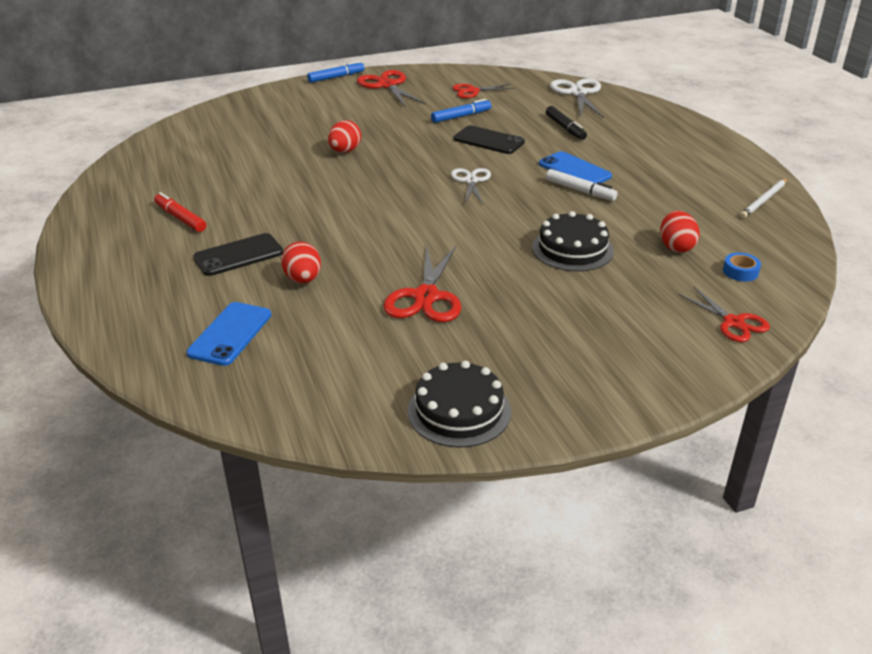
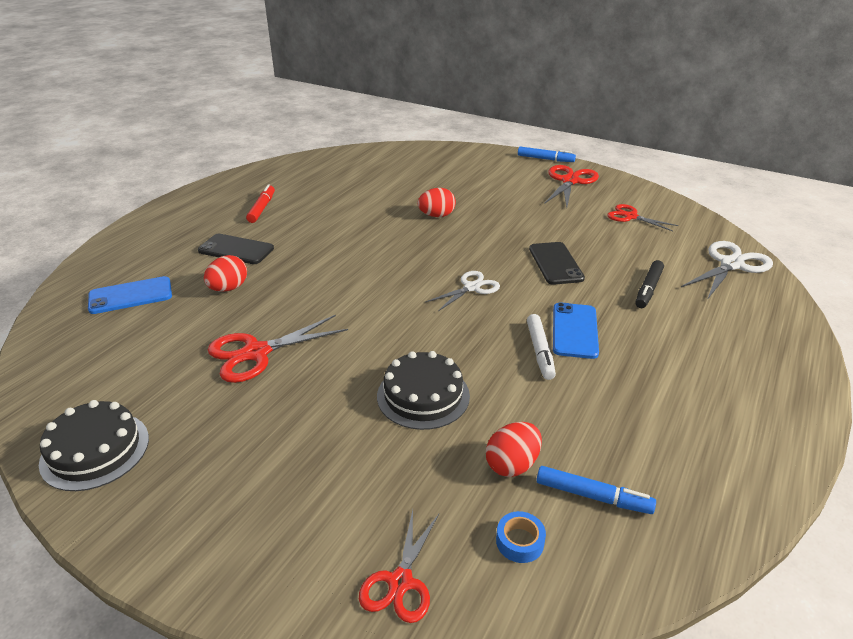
camera: 50 degrees right, 0 degrees up
blue marker [431,99,491,123] -> blue marker moved to [536,466,656,514]
white pencil [740,178,788,218] -> none

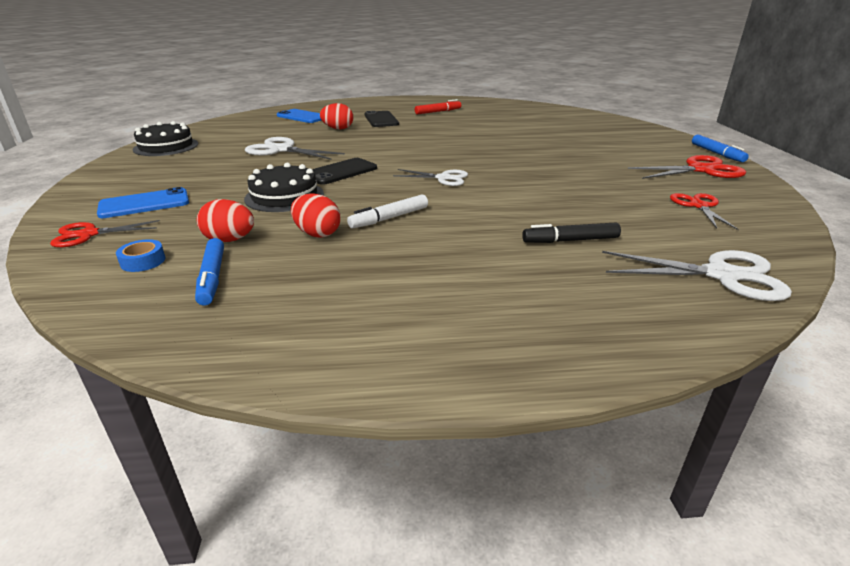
camera: 55 degrees right, 5 degrees down
red scissors [208,315,348,383] -> white scissors [245,137,345,160]
red egg [417,188,456,217] -> red egg moved to [291,193,340,238]
black phone [529,242,585,285] -> black phone moved to [312,158,377,185]
blue phone [553,302,599,359] -> blue phone moved to [97,187,189,218]

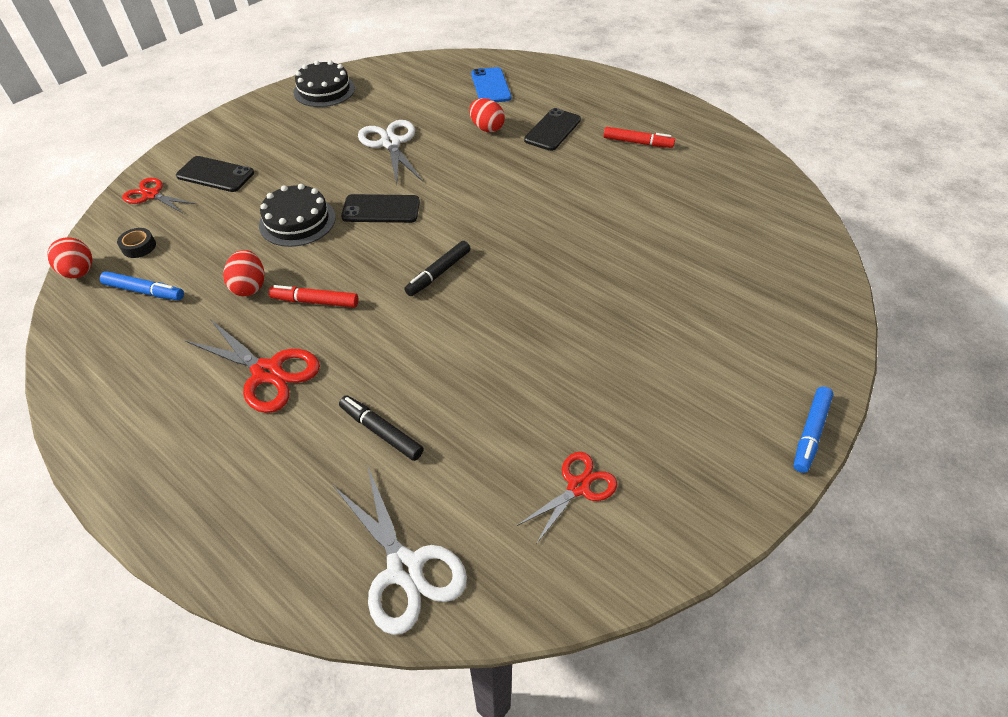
camera: 45 degrees right, 20 degrees up
blue phone [97,187,189,218] -> black phone [176,156,254,192]
blue tape [116,239,166,272] -> black tape [117,228,156,258]
blue marker [195,238,224,306] -> blue marker turned 105 degrees counterclockwise [100,271,184,300]
red egg [197,199,254,242] -> red egg moved to [47,238,93,278]
white marker [347,194,428,229] -> red marker [269,285,358,308]
white scissors [393,169,468,186] -> black marker [404,241,471,296]
red scissors [628,155,746,179] -> red scissors moved to [185,319,320,413]

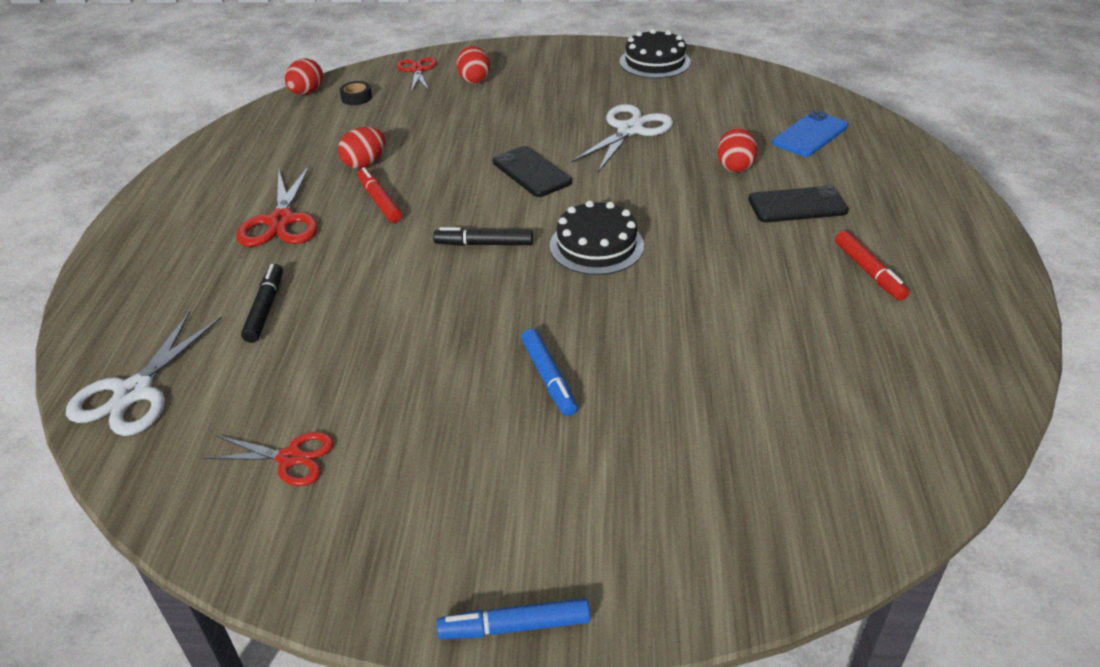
camera: 55 degrees right, 10 degrees down
blue marker [100,271,184,300] -> blue marker moved to [521,329,577,416]
black phone [176,156,254,192] -> red egg [457,46,490,84]
black cake [259,184,336,247] -> black cake moved to [550,201,644,275]

